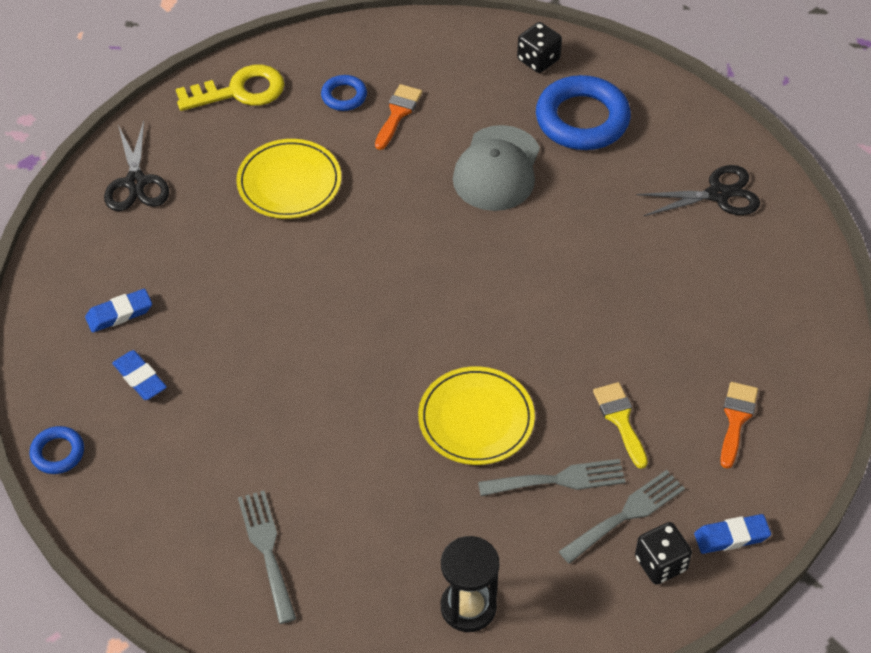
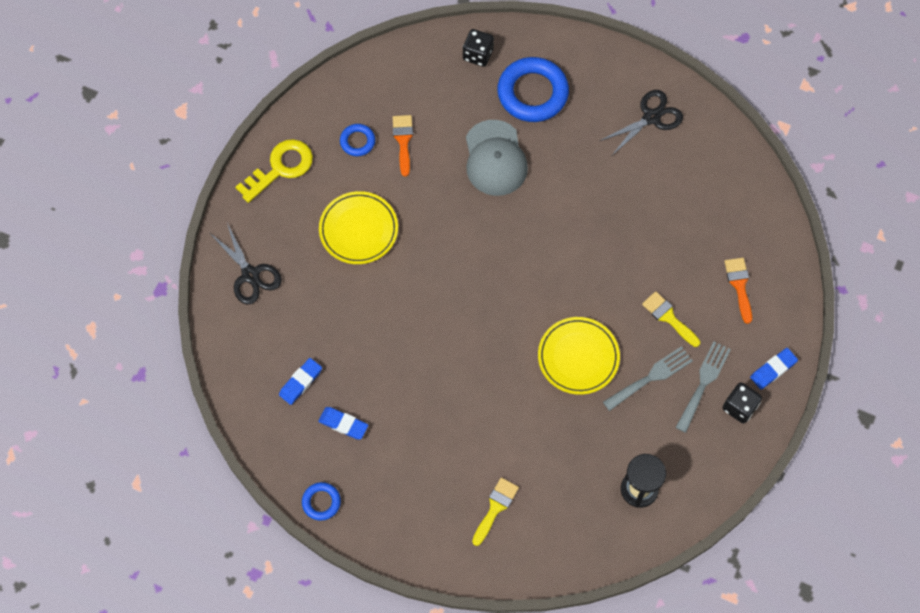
camera: 25 degrees left, 15 degrees up
grey fork [238,491,296,624] -> yellow brush [472,478,519,546]

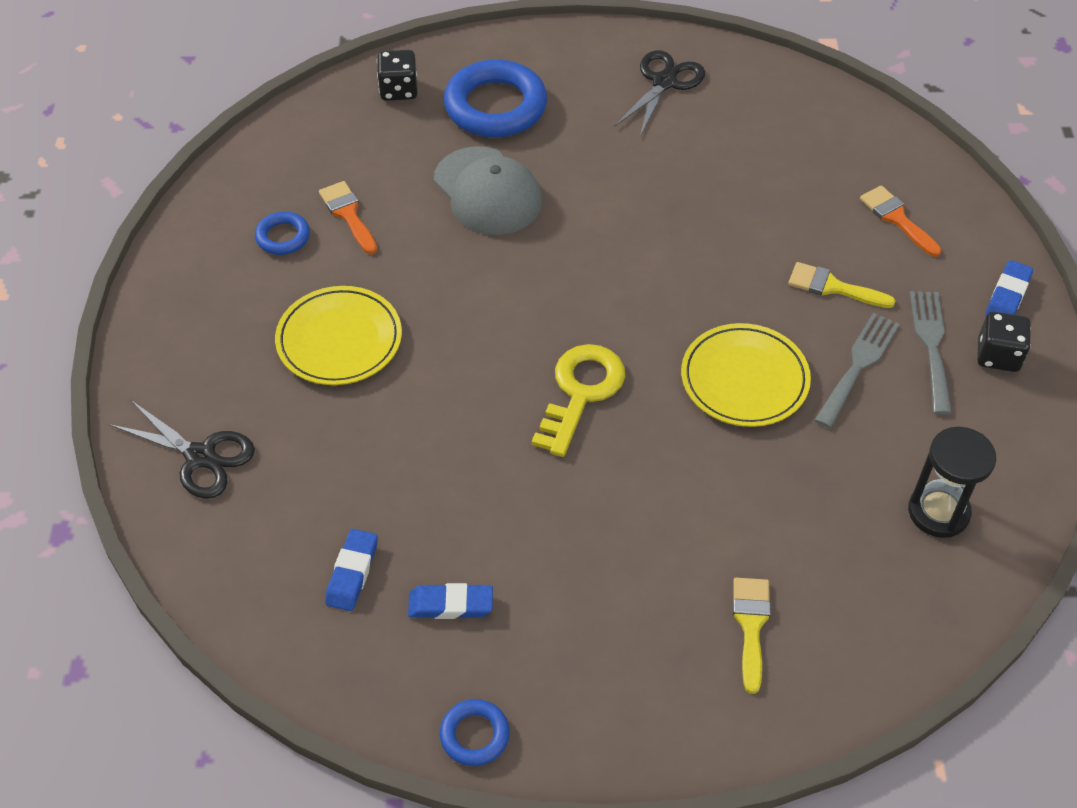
camera: 25 degrees left, 15 degrees down
yellow key [236,139,313,203] -> yellow key moved to [532,344,625,457]

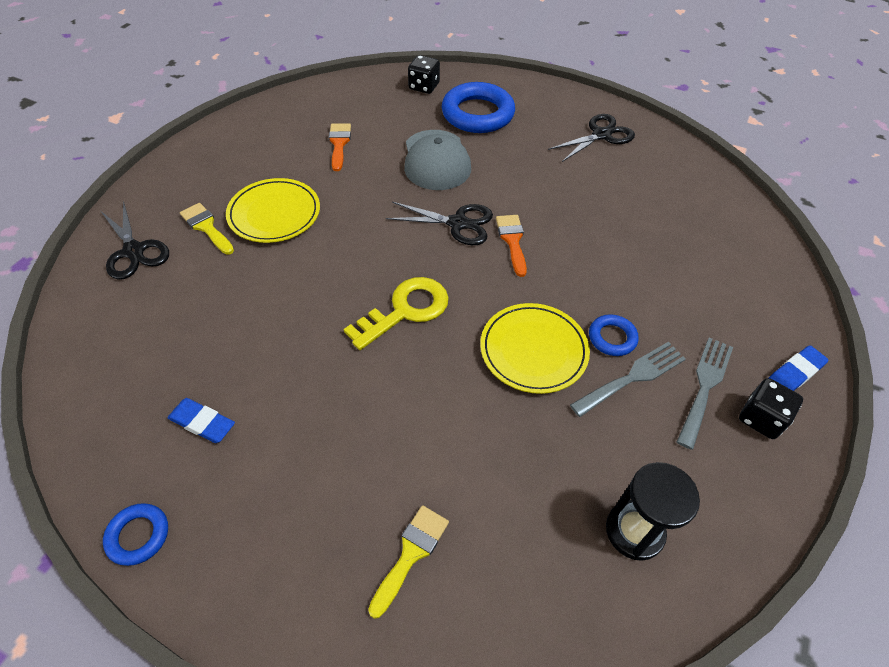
camera: 25 degrees right, 0 degrees up
blue ring [255,212,310,255] -> blue ring moved to [589,314,639,356]
blue eraser [325,529,378,611] -> none
yellow brush [788,262,896,308] -> yellow brush moved to [180,203,234,255]
orange brush [860,185,941,257] -> orange brush moved to [496,215,527,277]
none -> black scissors [386,202,493,245]

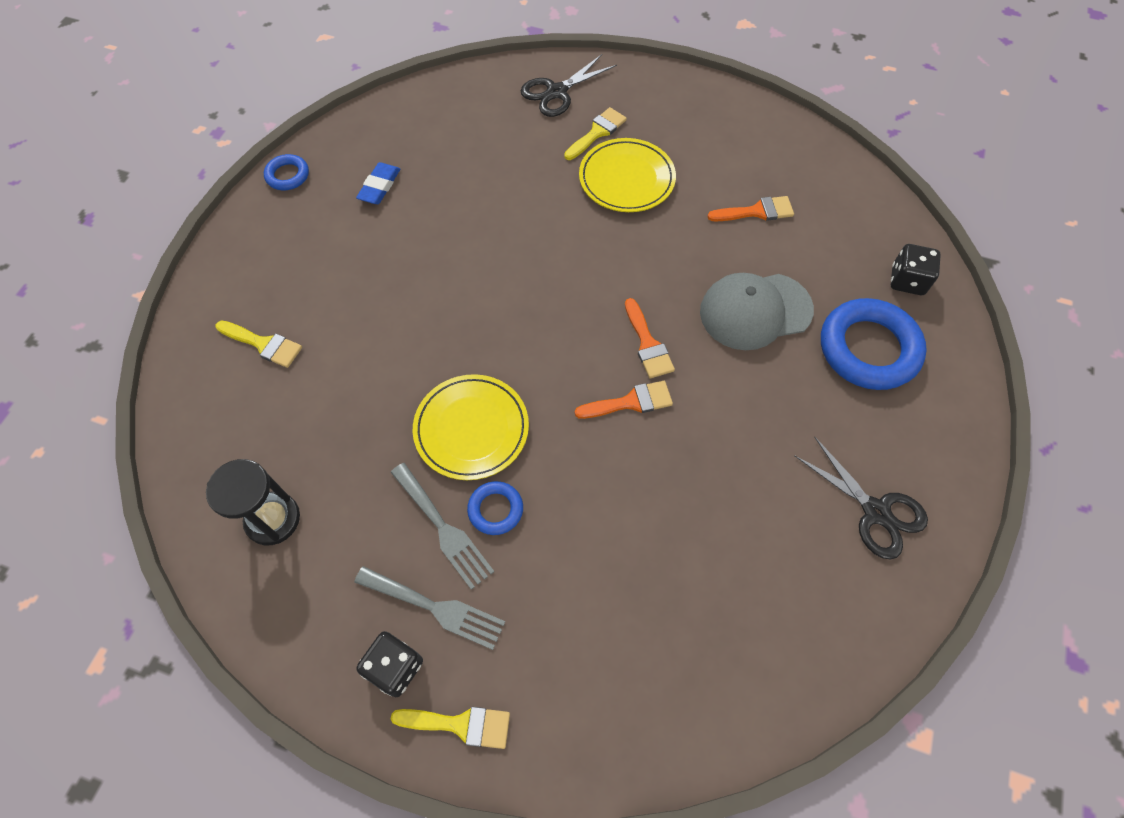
camera: 85 degrees right, 10 degrees up
yellow key [344,277,449,350] -> none
black scissors [386,202,493,245] -> orange brush [625,298,675,378]
blue eraser [769,345,829,391] -> yellow brush [391,707,510,749]

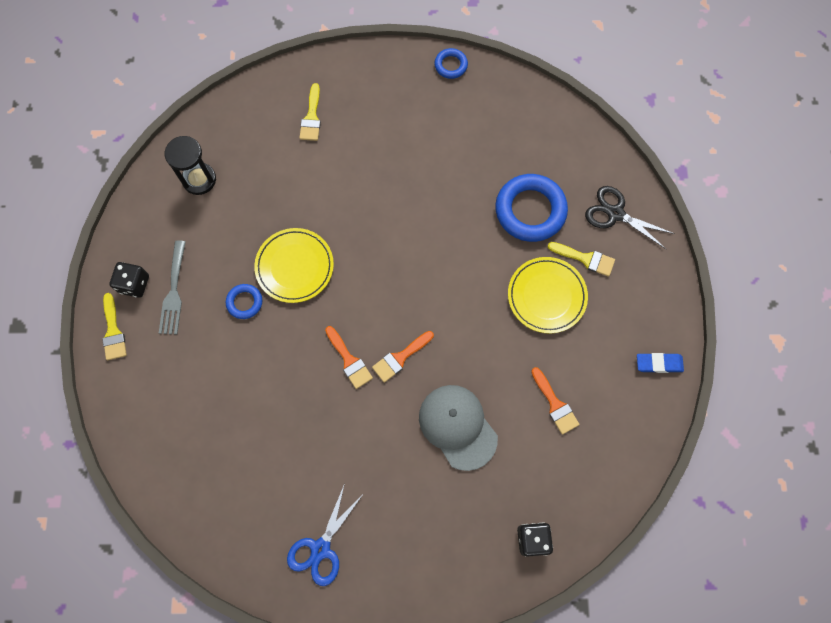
camera: 70 degrees right, 10 degrees up
blue eraser [356,162,400,204] -> blue eraser moved to [637,353,684,373]
grey fork [391,463,494,590] -> none
black scissors [795,437,928,560] -> blue scissors [287,483,362,586]
blue ring [821,298,927,390] -> blue ring moved to [495,174,568,242]

